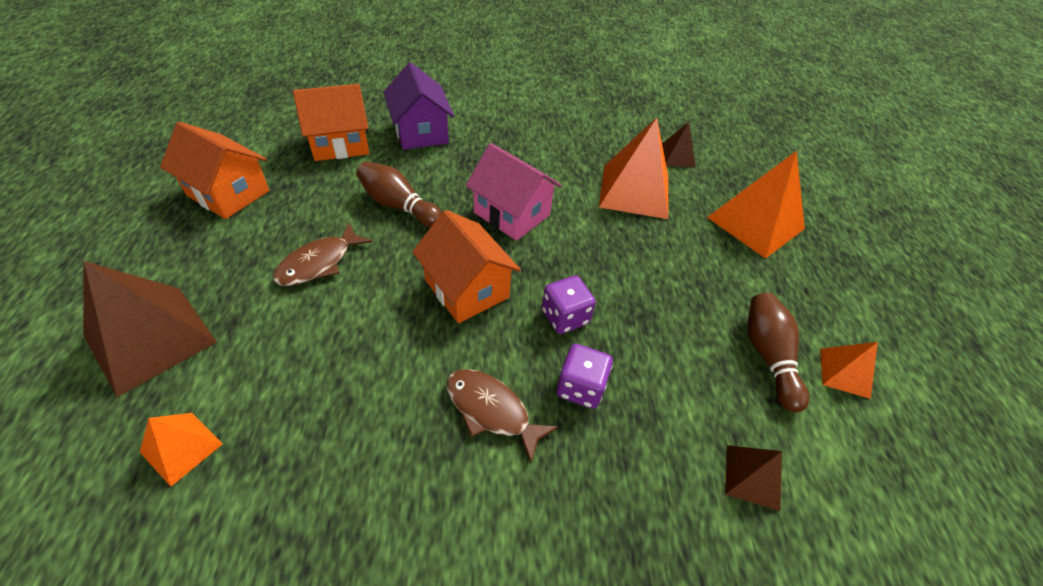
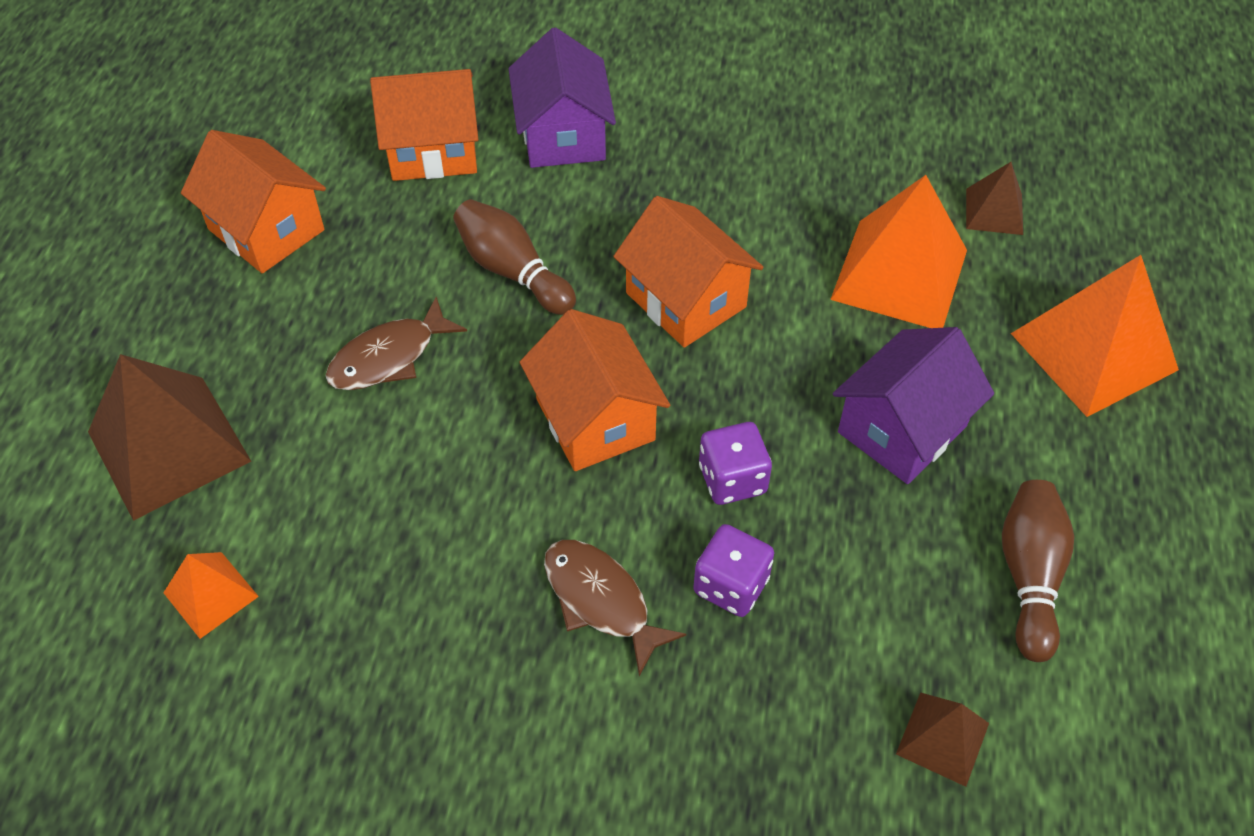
camera: 15 degrees right, 5 degrees up
pink house [466,143,561,241] -> orange house [613,196,763,348]
orange pyramid [820,342,878,399] -> none
none -> purple house [833,327,994,484]

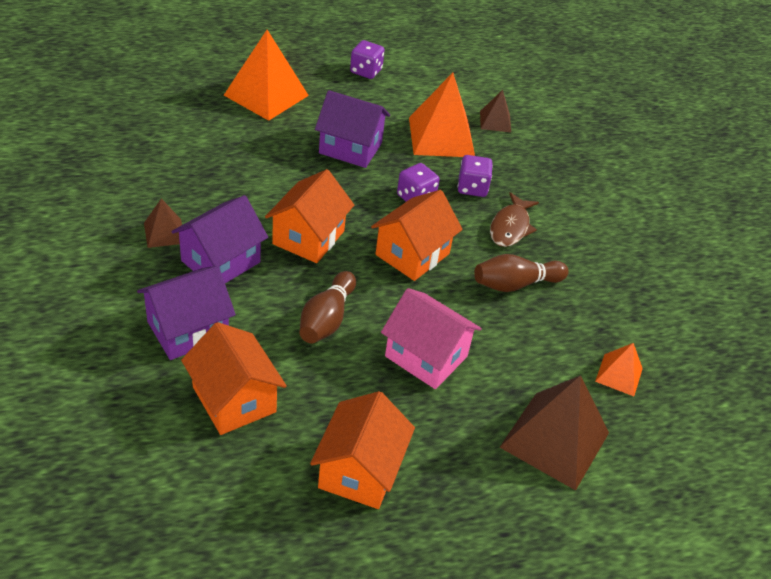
camera: 120 degrees left, 10 degrees down
brown fish [325,297,467,390] -> pink house [381,288,482,389]
orange pyramid [830,175,967,328] -> orange pyramid moved to [409,73,475,157]
brown pyramid [966,162,1023,235] -> brown pyramid moved to [144,198,182,248]
brown bowling pin [1002,480,1074,662] -> brown bowling pin moved to [474,254,569,292]
none -> purple house [171,195,268,283]
none -> purple dice [350,40,385,79]

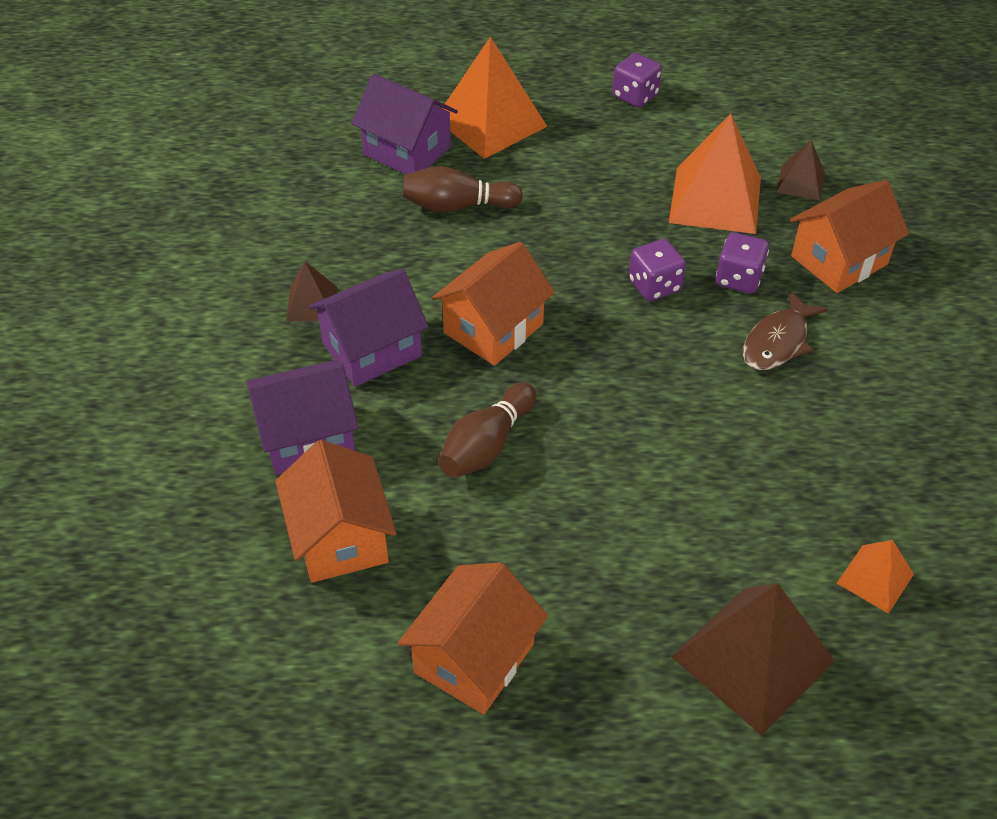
camera: 20 degrees right, 5 degrees up
purple house [315,90,390,168] -> purple house moved to [351,74,458,174]
orange house [371,190,463,281] -> orange house moved to [790,180,909,293]
pink house [381,288,482,389] -> none
brown bowling pin [474,254,569,292] -> brown bowling pin moved to [403,166,523,212]

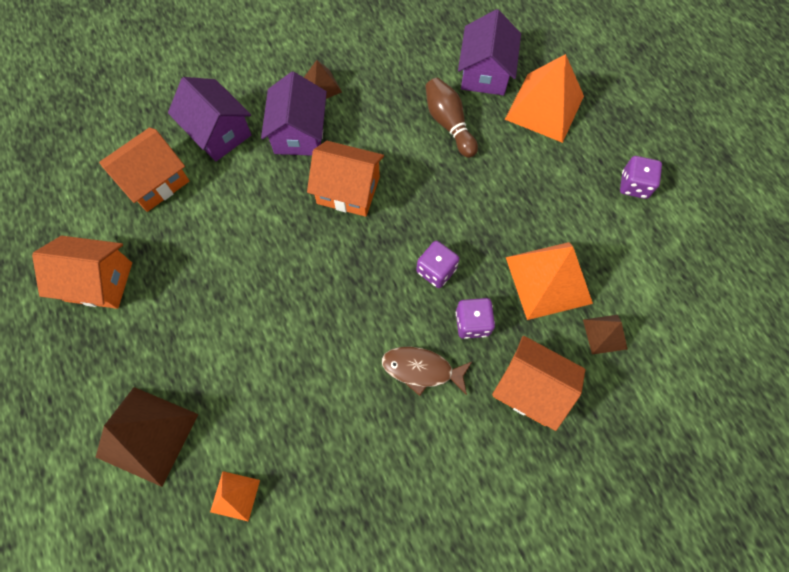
camera: 65 degrees right, 20 degrees up
purple house [308,269,429,387] -> purple house turned 60 degrees clockwise [261,72,327,156]
brown bowling pin [438,383,536,478] -> none

